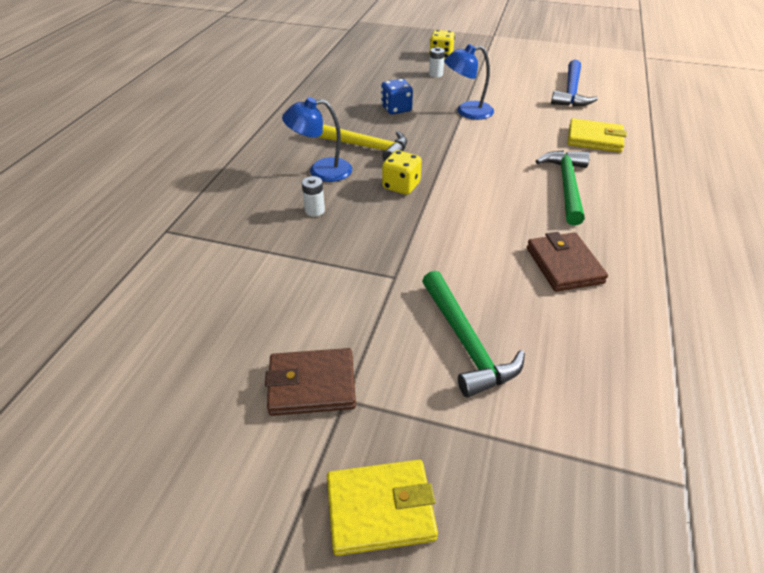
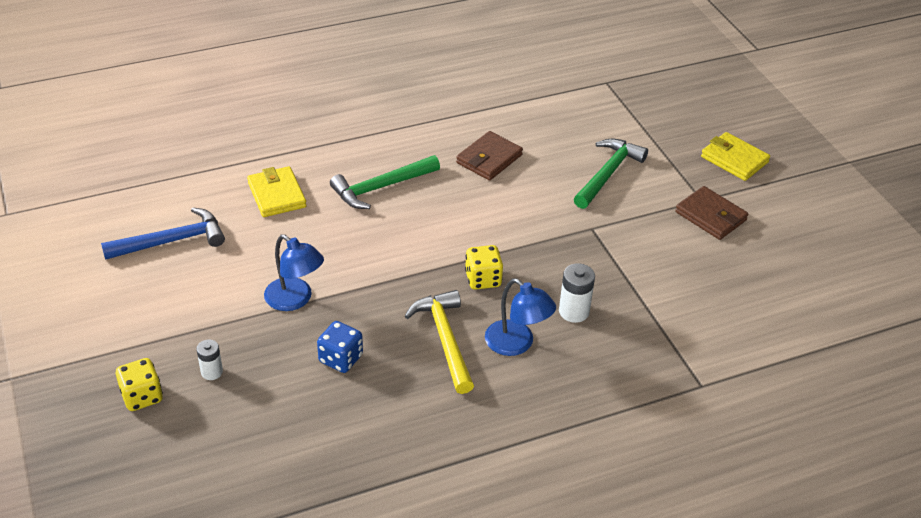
camera: 130 degrees left, 0 degrees up
white battery [302,176,325,217] -> white battery [559,263,595,323], size x1.51

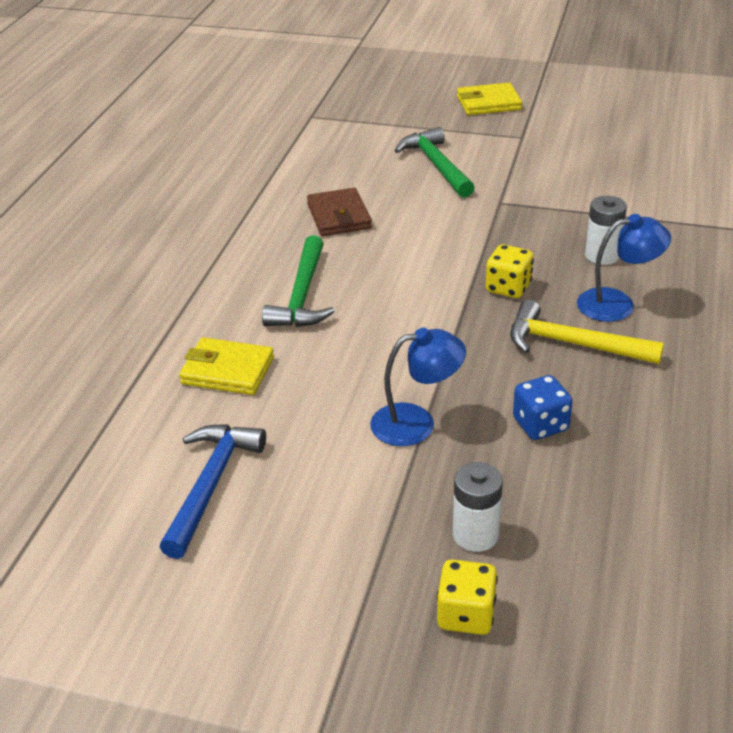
camera: 50 degrees left, 5 degrees down
white battery [196,339,223,380] -> white battery [453,462,503,552], size x1.51
brown wallet [675,186,748,240] -> none

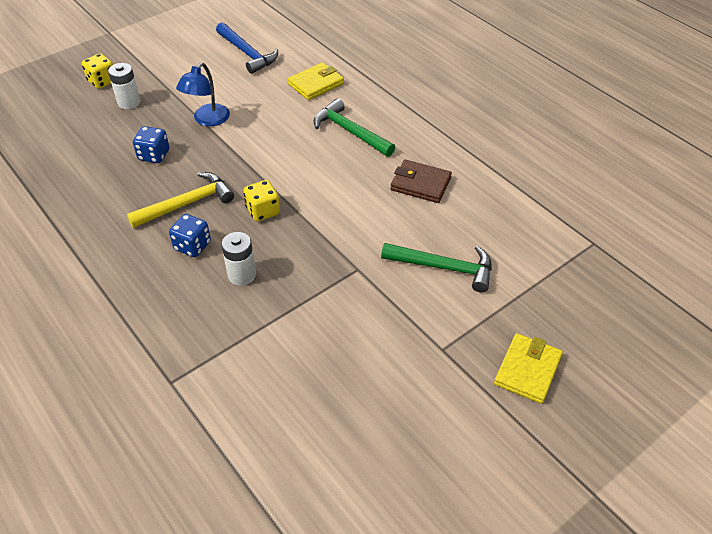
camera: 125 degrees right, 10 degrees up
blue lamp [577,214,671,322] -> blue dice [169,214,211,257]

